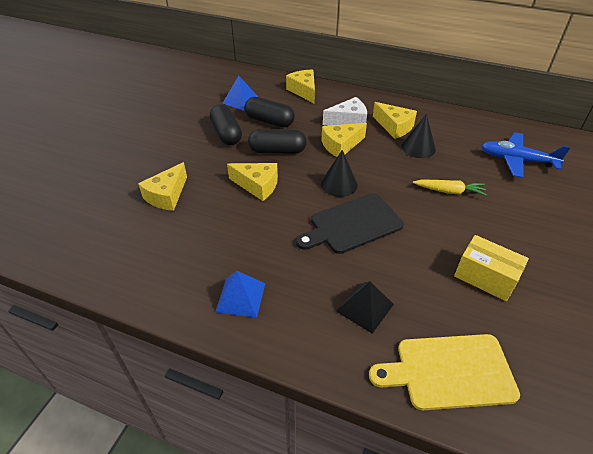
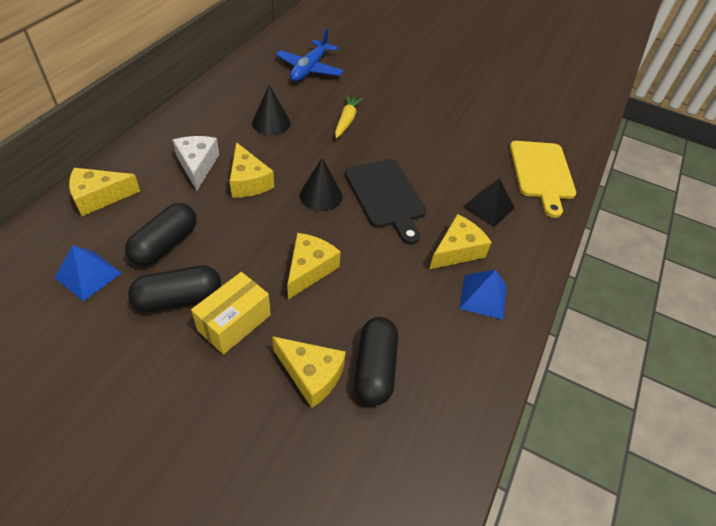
camera: 90 degrees left, 5 degrees up
black capsule [248,129,307,154] -> black capsule moved to [355,317,398,406]
yellow cheese [373,102,417,139] -> yellow cheese moved to [430,214,492,269]
yellow box [454,235,529,301] -> yellow box moved to [191,272,271,354]

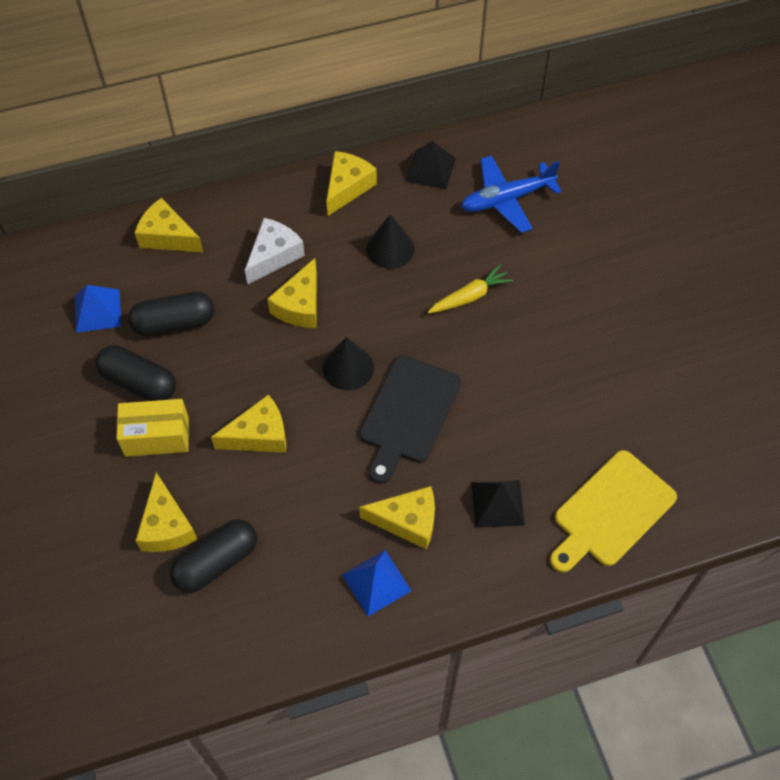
camera: 50 degrees right, 10 degrees up
none -> yellow cheese [326,151,377,216]
none -> black pyramid [406,141,456,190]

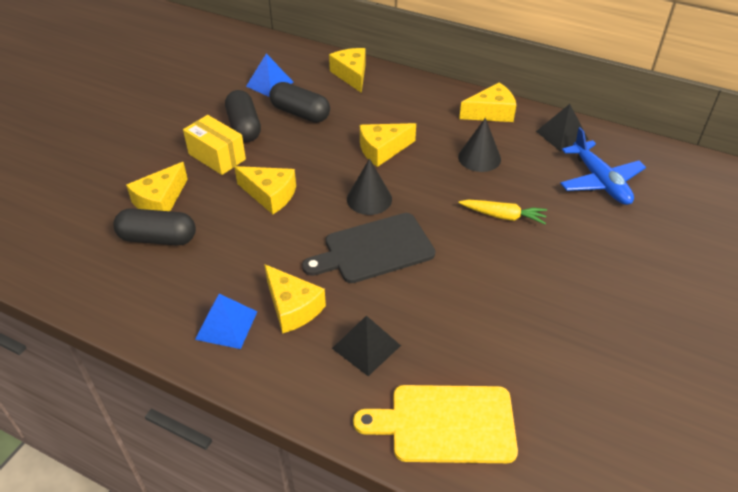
camera: 45 degrees right, 15 degrees down
white cheese [245,218,305,284] -> none
blue plane [461,155,562,233] -> blue plane turned 135 degrees counterclockwise [560,127,646,205]

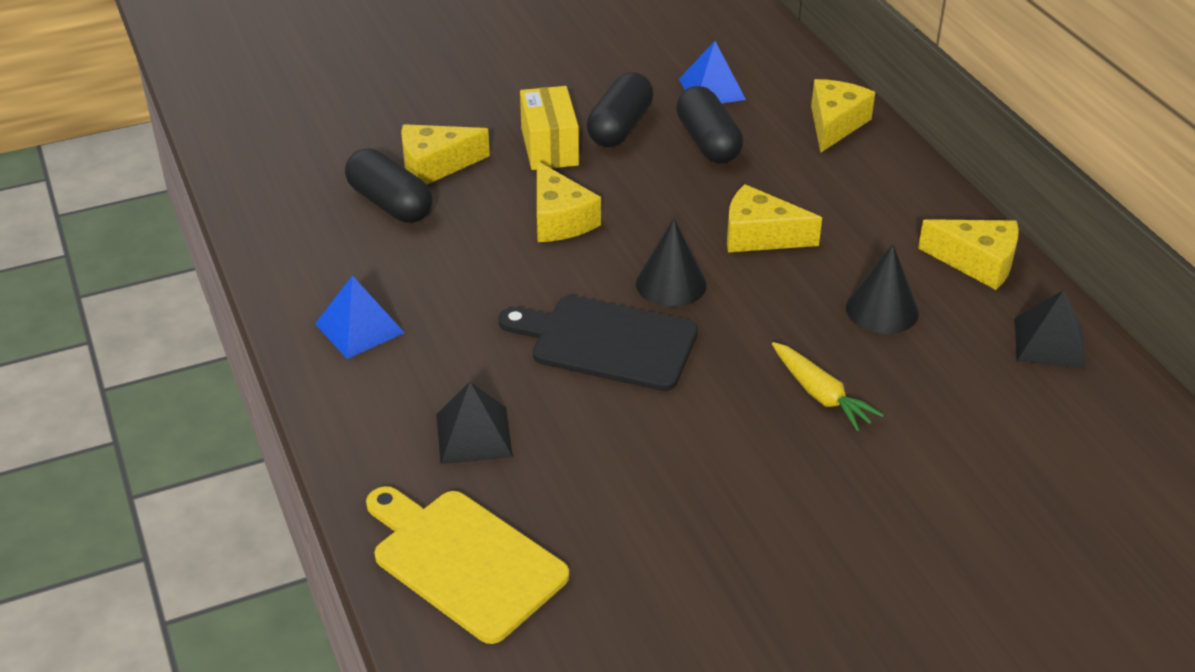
camera: 40 degrees right, 5 degrees down
yellow cheese [264,264,326,334] -> none
blue plane [560,127,646,205] -> none

